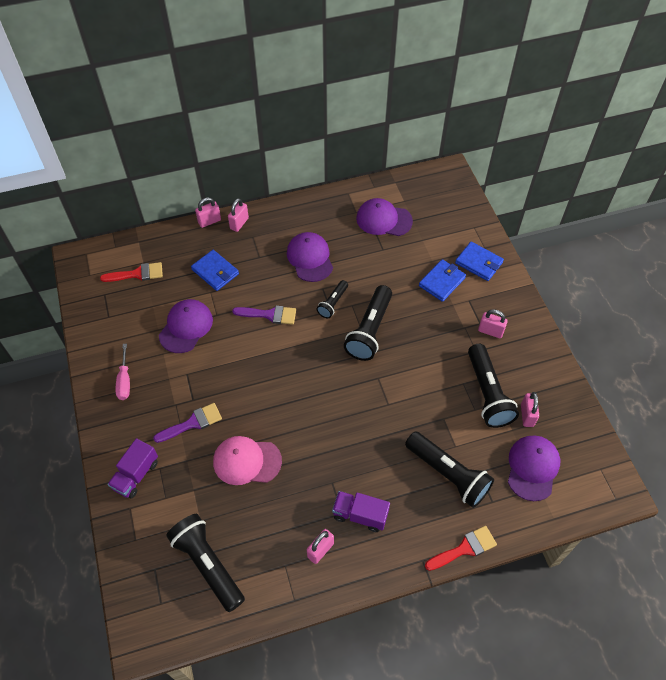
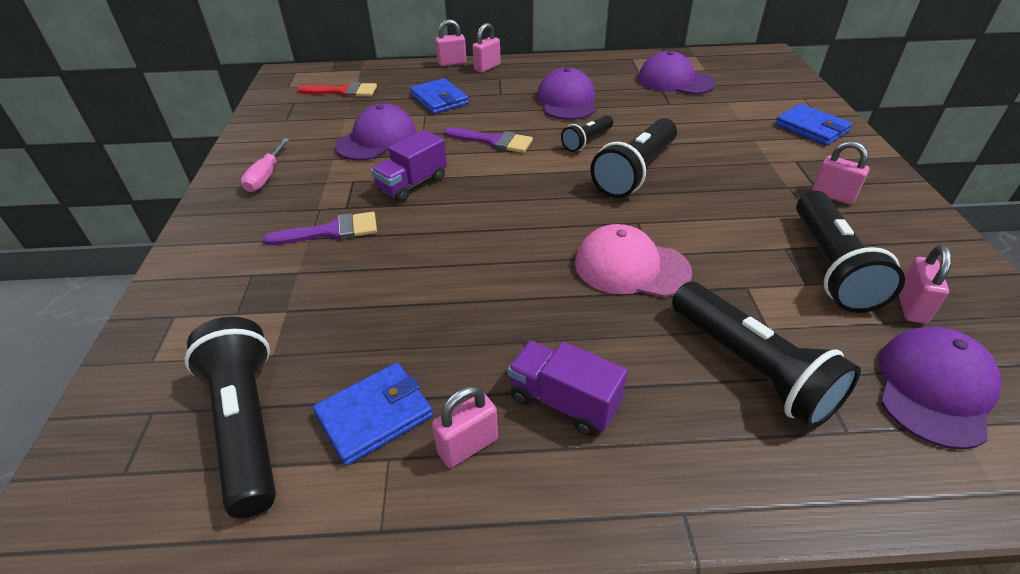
camera: 15 degrees right, 15 degrees down
purple truck [107,438,158,499] -> purple truck moved to [371,130,447,202]
pink cap [213,436,282,485] -> pink cap moved to [575,224,692,298]
blue wallet [419,259,466,302] -> blue wallet moved to [313,363,433,466]
red brush [425,526,497,571] -> none

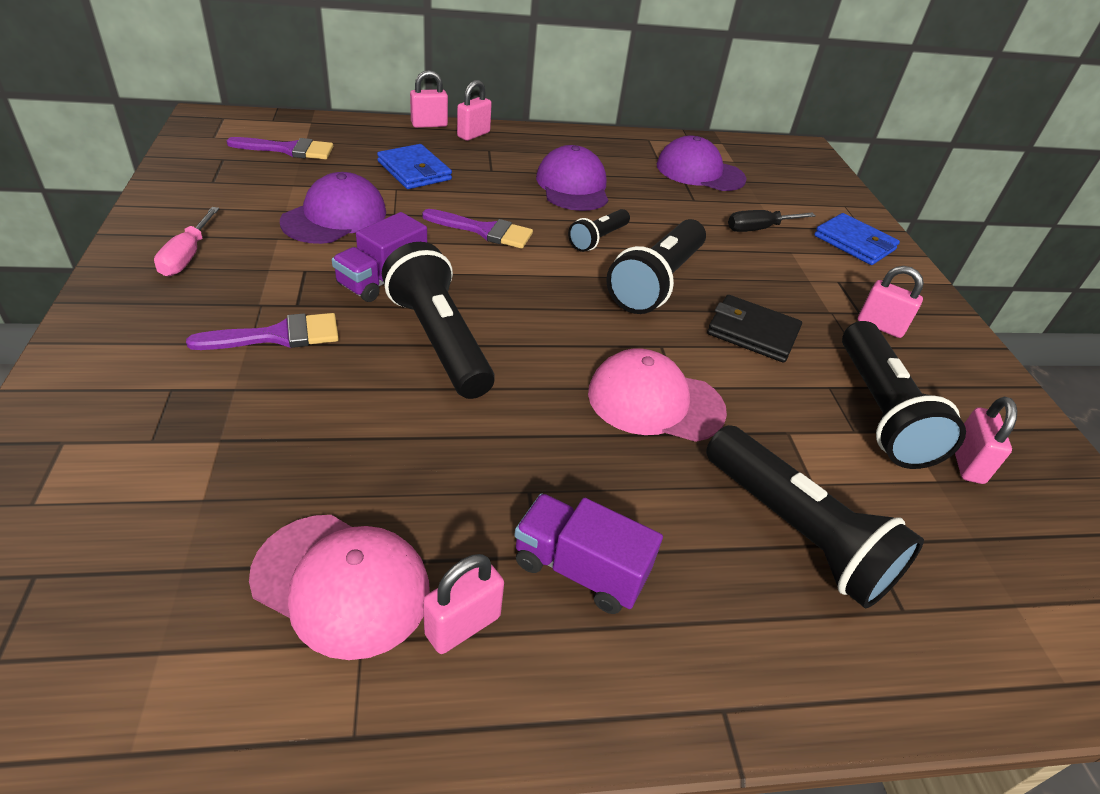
camera: 10 degrees left, 0 degrees up
black flashlight [185,317,276,518] -> black flashlight moved to [382,242,495,399]
red brush [297,82,377,97] -> purple brush [227,137,333,159]
blue wallet [313,363,433,466] -> pink cap [249,515,430,660]
purple cap [879,326,1002,450] -> none
none -> black wallet [707,295,802,363]
none -> black screwdriver [728,210,816,232]

